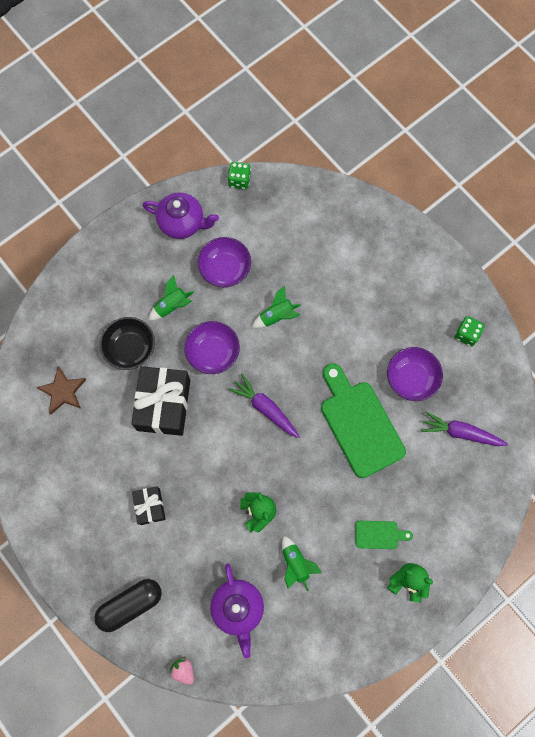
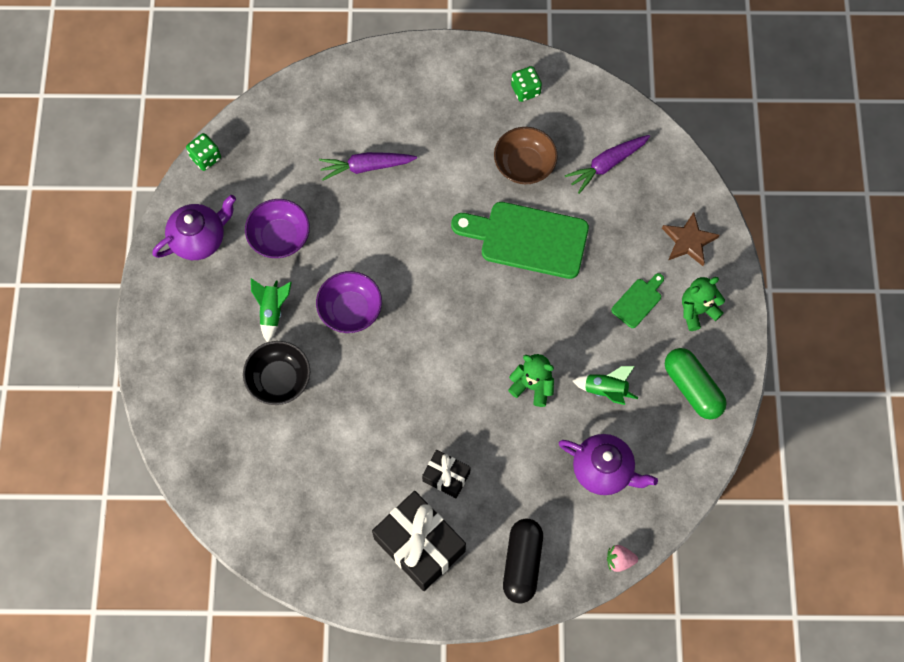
camera: 50 degrees left, 5 degrees down
brown star [36,366,86,414] -> brown star moved to [662,212,719,266]
black gift [131,366,190,436] -> black gift moved to [372,491,466,591]
purple carrot [228,374,300,438] -> purple carrot moved to [319,152,417,181]
green rocket [252,286,301,328] -> none
purple bowl [387,347,443,401] -> brown bowl [494,127,558,184]
none -> green capsule [665,348,727,419]

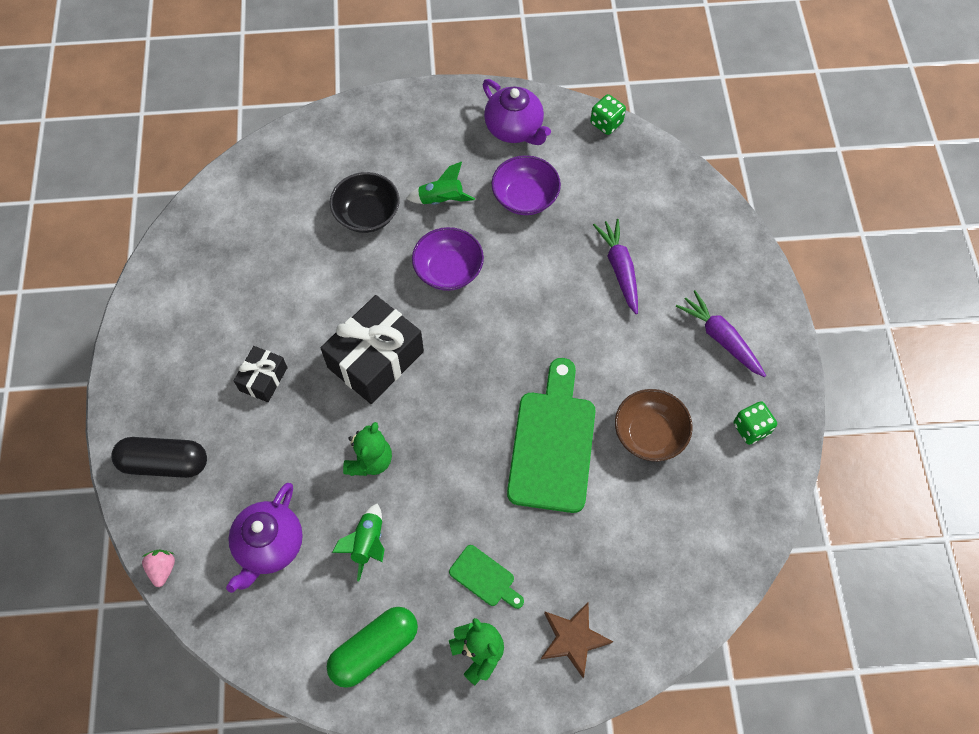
camera: 85 degrees right, 5 degrees down
black gift [372,491,466,591] -> black gift moved to [321,295,424,404]
purple carrot [565,135,650,194] -> purple carrot moved to [676,290,766,377]

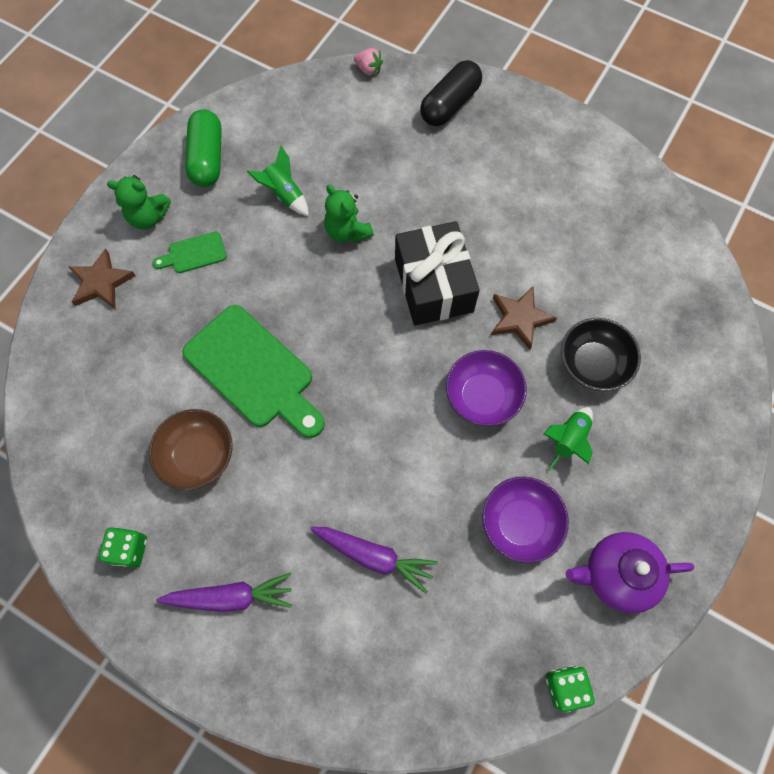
camera: 125 degrees right, 5 degrees up
purple teapot [226,483,303,593] -> none
black gift [234,346,288,402] -> none
none -> brown star [491,287,557,350]

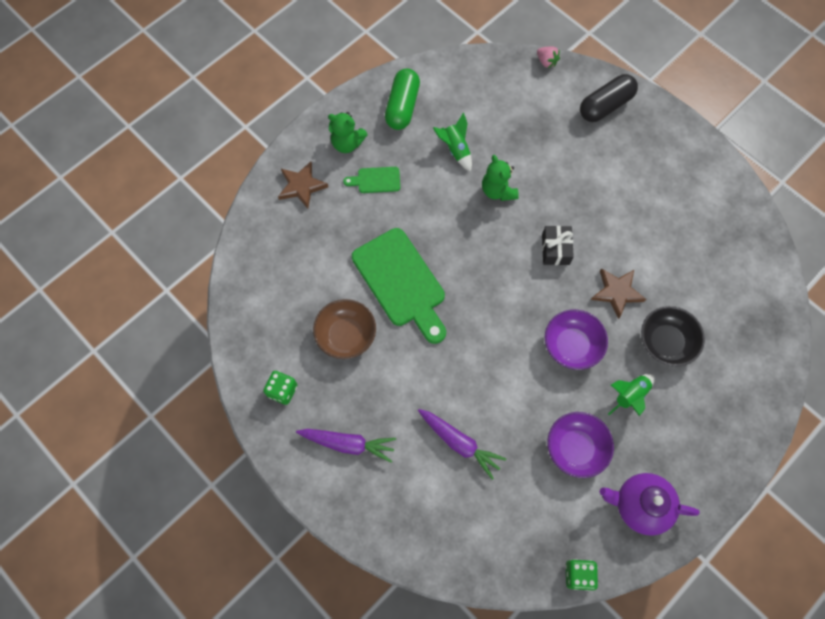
camera: 15 degrees right, 0 degrees up
black gift [395,221,480,326] -> black gift [542,226,574,265], size x0.53

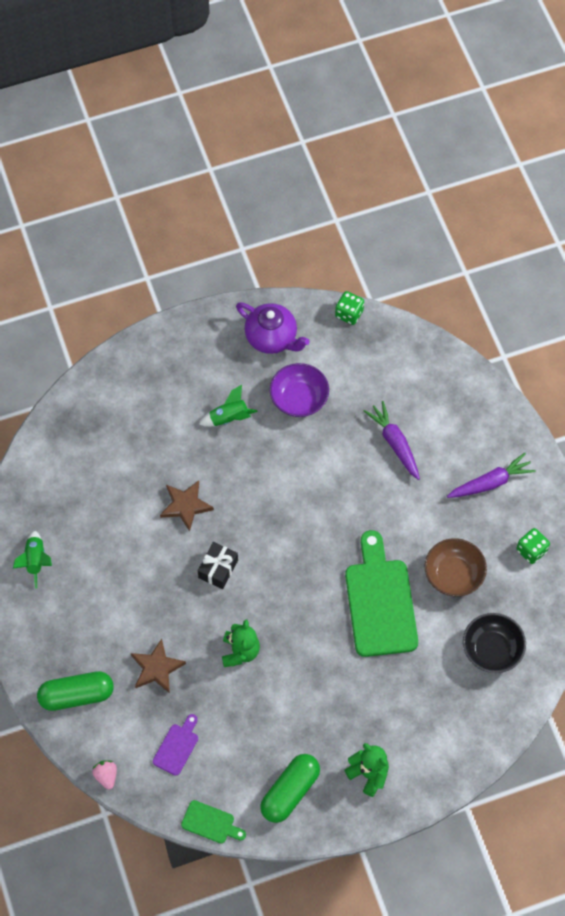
camera: 155 degrees left, 5 degrees down
brown star [278,161,328,209] -> brown star moved to [131,639,186,693]
purple carrot [296,429,396,463] -> purple carrot turned 120 degrees clockwise [447,453,536,498]
green cutting board [343,167,400,193] -> green cutting board moved to [181,800,246,844]
green rocket [433,113,472,171] -> green rocket moved to [13,531,52,589]
purple bowl [545,309,608,370] -> none
black capsule [580,74,638,122] -> green capsule [37,671,114,711]
black bowl [641,306,705,367] -> black bowl moved to [463,613,526,673]
none -> purple cutting board [153,714,198,776]

